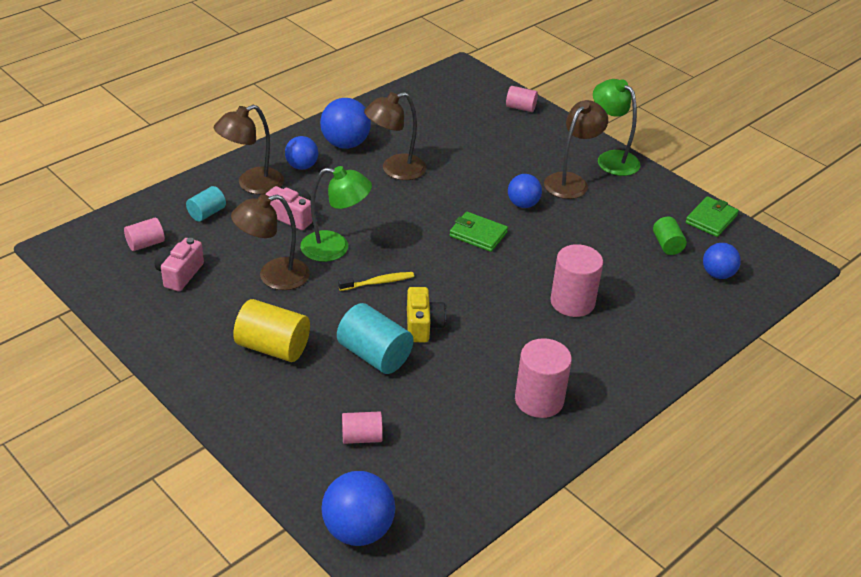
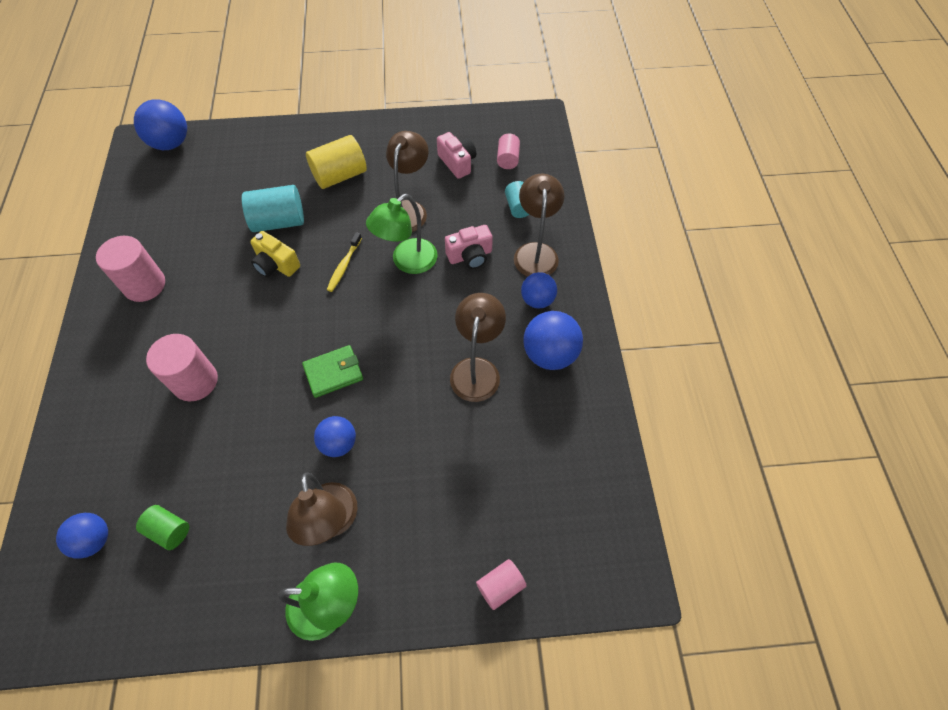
camera: 130 degrees right, 20 degrees up
pink cylinder [342,412,383,444] -> none
green wallet [685,196,739,237] -> none

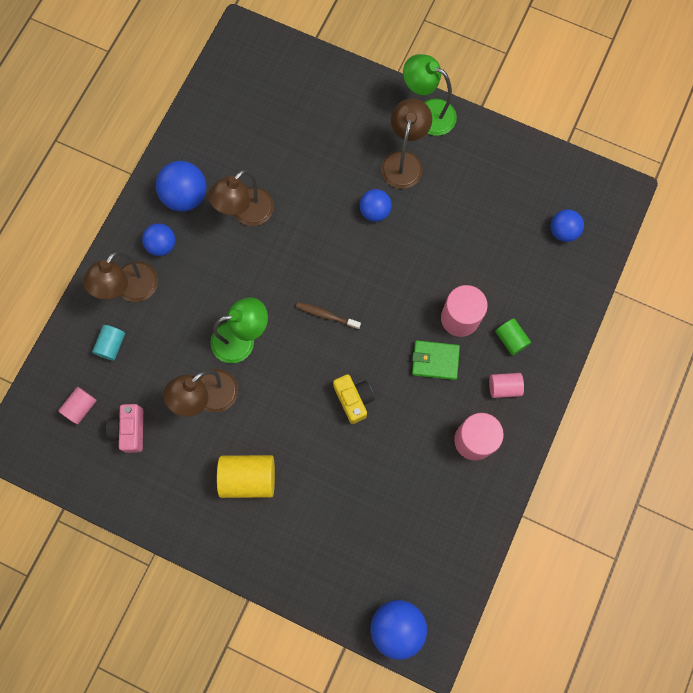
camera: 150 degrees left, 15 degrees up
green cylinder [136,505,189,550] -> green cylinder moved to [495,319,531,355]
turquoise cylinder [242,185,304,232] -> none
green wallet [302,345,363,398] -> green wallet moved to [412,340,460,380]
yellow toothbrush [327,232,362,292] -> none
pink camera [445,225,493,269] -> none
pink cylinder [476,559,527,610] -> pink cylinder moved to [489,373,524,398]
none -> brown toothbrush [296,302,361,330]

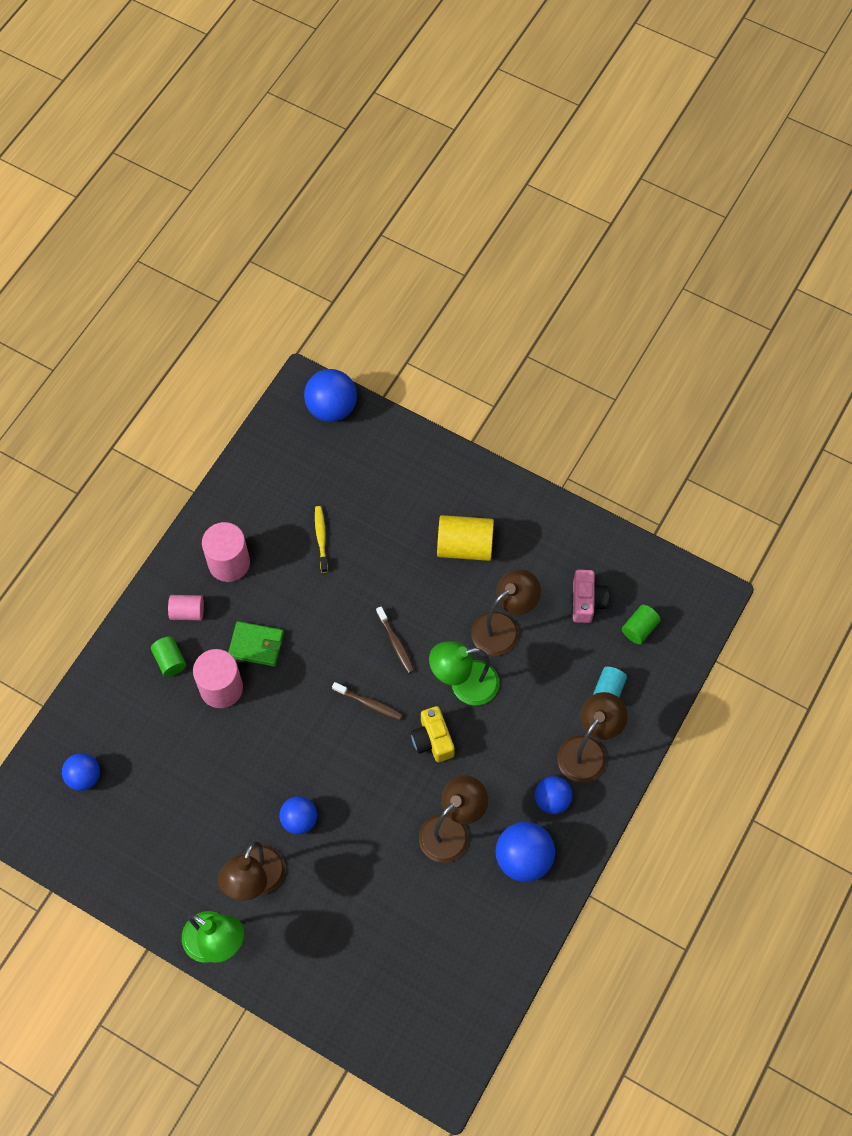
camera: 175 degrees left, 10 degrees down
pink cylinder [58,387,97,424] -> green cylinder [622,605,661,644]
yellow camera [333,374,375,424] -> yellow camera moved to [411,706,455,762]
none -> yellow toothbrush [315,506,328,573]
none -> brown toothbrush [376,606,414,673]

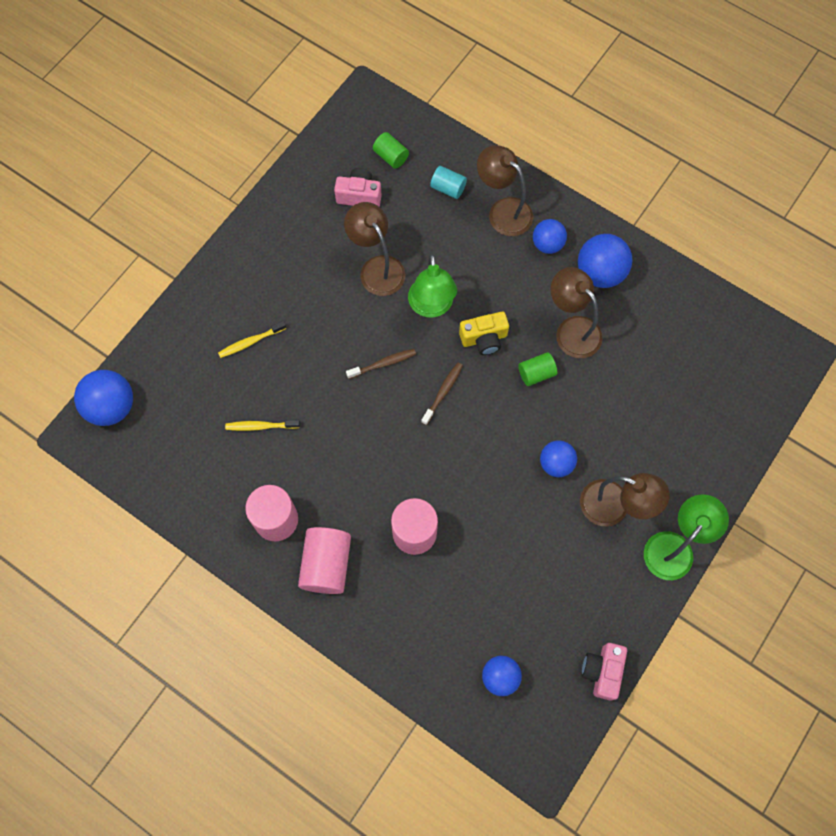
camera: 85 degrees left, 5 degrees up
green cylinder [151,636,186,677] -> green cylinder moved to [518,352,557,386]
pink cylinder [168,595,204,620] -> pink cylinder [298,527,351,594], size x1.71
green wallet [228,621,284,667] -> none
yellow cylinder [437,515,494,561] -> none
none -> yellow toothbrush [218,321,286,358]
none -> pink camera [582,643,627,701]

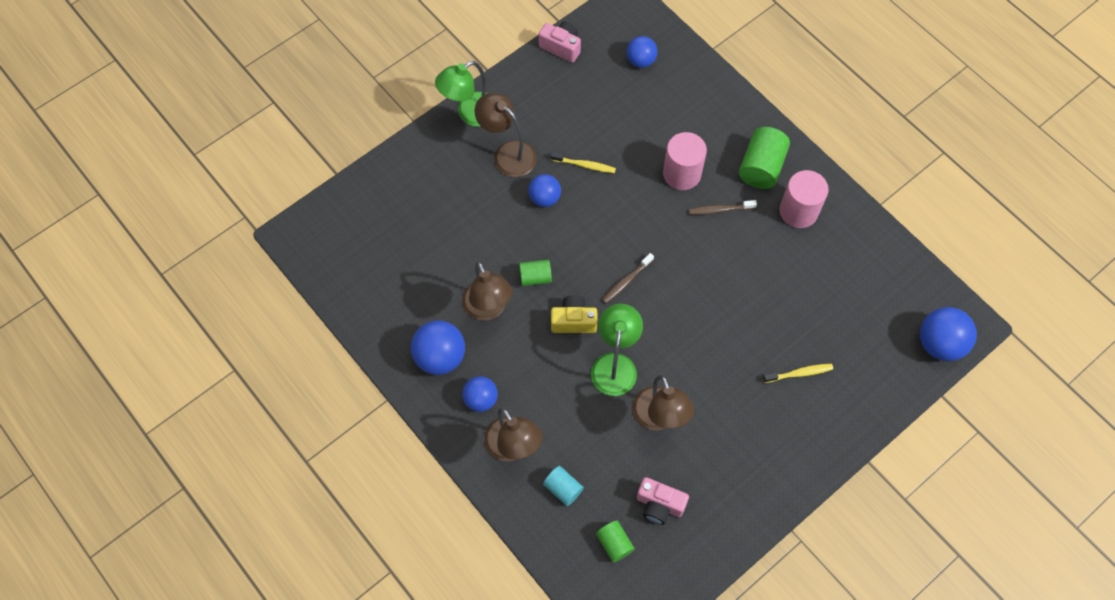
camera: 165 degrees left, 5 degrees down
yellow toothbrush [225,420,300,431] -> yellow toothbrush moved to [550,152,616,173]
pink cylinder [298,527,351,594] -> green cylinder [739,127,790,189]
brown toothbrush [346,349,416,379] -> brown toothbrush moved to [689,200,757,215]
pink camera [582,643,627,701] -> pink camera turned 90 degrees counterclockwise [539,22,581,63]

